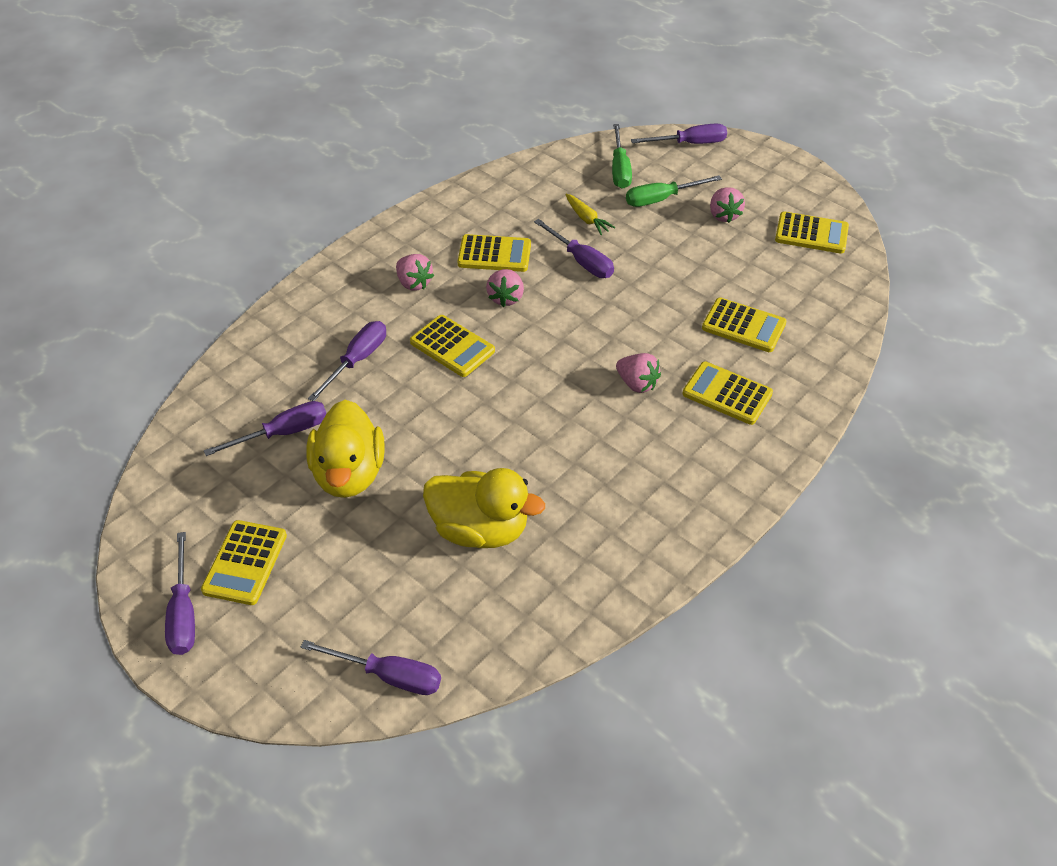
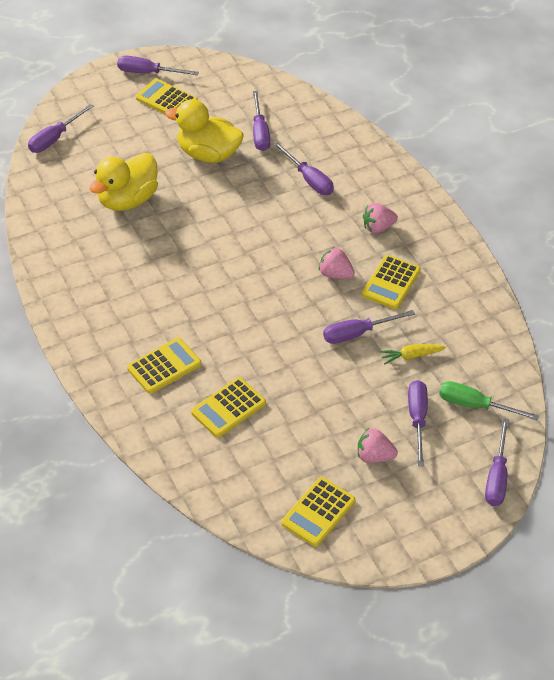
camera: 110 degrees right, 0 degrees up
yellow calculator [410,315,495,377] -> none
pink strawberry [616,353,661,393] -> none
green screwdriver [626,175,722,207] -> purple screwdriver [408,380,428,466]

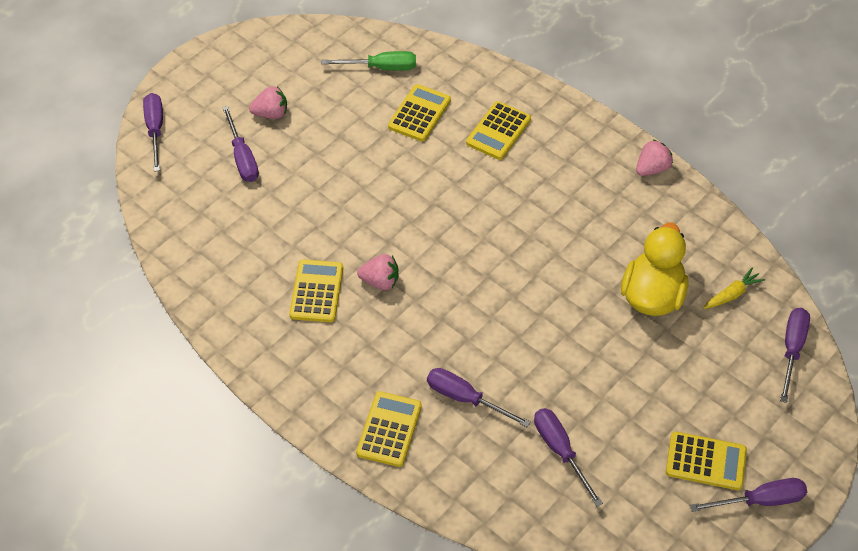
camera: 160 degrees right, 5 degrees up
yellow duck [165,99,244,163] -> none
yellow calculator [281,477,356,547] -> yellow calculator moved to [356,391,422,467]
purple screwdriver [323,310,415,344] -> none
pink strawberry [363,203,398,233] -> pink strawberry moved to [636,140,673,176]
yellow carrot [379,344,446,365] -> yellow carrot moved to [703,267,765,309]
green screwdriver [439,381,539,420] -> green screwdriver moved to [321,51,416,71]

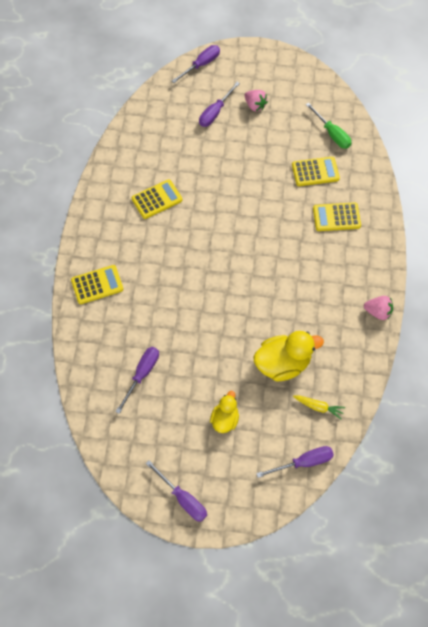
camera: 55 degrees right, 10 degrees up
pink strawberry [357,254,398,290] -> none
purple screwdriver [427,368,531,427] -> none
yellow calculator [666,431,747,490] -> none
none -> yellow duck [210,391,239,433]

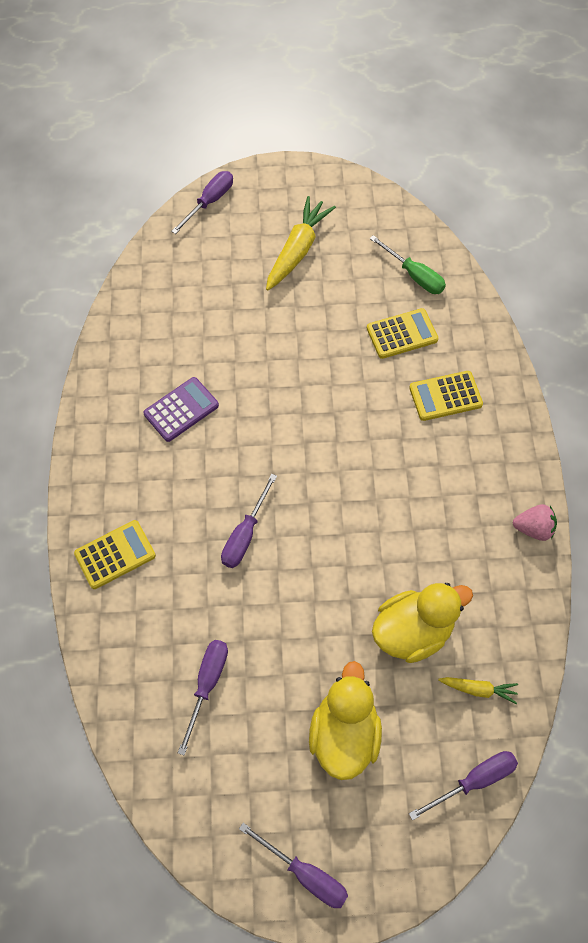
camera: 10 degrees left, 0 degrees up
yellow calculator [132,179,182,219] -> purple calculator [143,377,219,442]
purple screwdriver [199,82,240,127] -> purple screwdriver moved to [221,474,277,568]
yellow duck [210,391,239,433] -> yellow duck [309,661,382,780], size x1.68
pink strawberry [245,90,268,112] -> yellow carrot [266,196,336,291]

